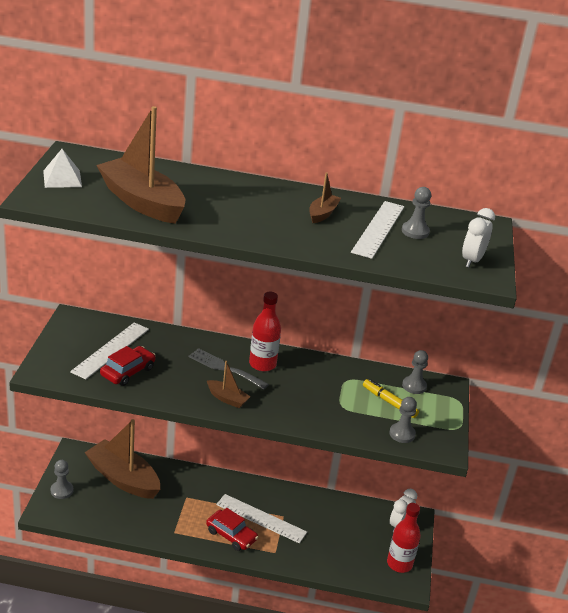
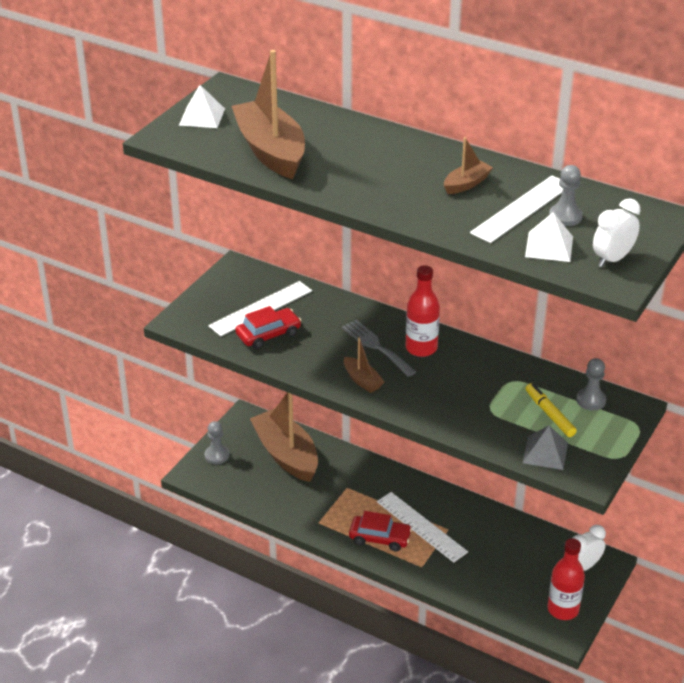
camera: 25 degrees right, 5 degrees up
red car [206,508,258,551] -> red car turned 45 degrees counterclockwise [349,511,412,551]
grey pawn [389,397,417,443] -> grey pyramid [523,425,568,470]
none -> white pyramid [525,212,573,262]

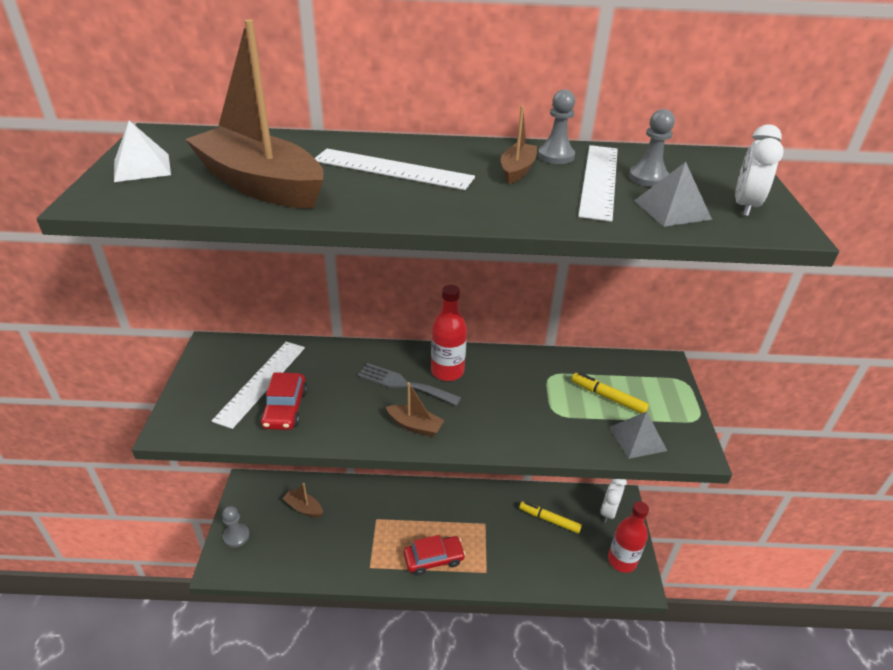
camera: 30 degrees left, 0 degrees up
red car [235,306,302,349] -> red car turned 150 degrees clockwise [260,372,308,430]
brown boat [250,392,318,482] -> brown boat [282,483,323,517], size x0.46
white ruler [377,492,468,563] -> white ruler moved to [315,149,475,190]
white pyramid [525,212,573,262] -> grey pyramid [634,162,712,227]
grey pawn [576,358,606,411] -> grey pawn moved to [538,89,575,164]
none -> yellow marker [519,501,582,533]

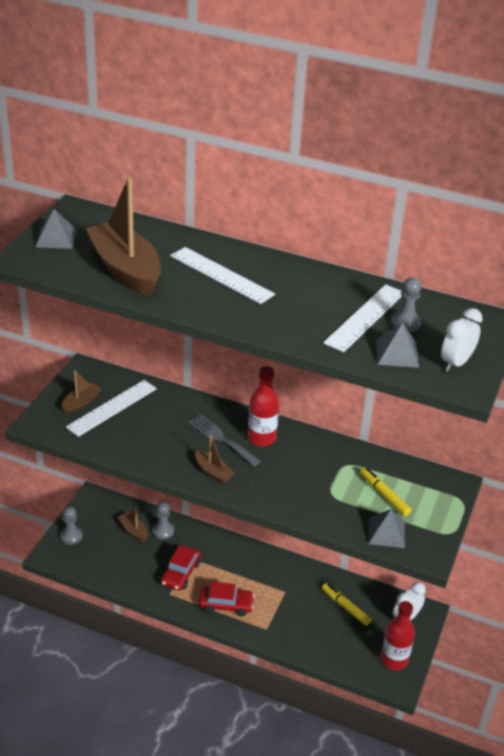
camera: 20 degrees right, 0 degrees up
white pyramid [114,121,171,182] -> grey pyramid [35,209,77,249]
red car [260,372,308,430] -> red car moved to [161,545,201,591]
brown boat [501,106,538,184] -> brown boat moved to [62,370,101,412]
grey pawn [538,89,575,164] -> grey pawn moved to [152,502,174,539]

